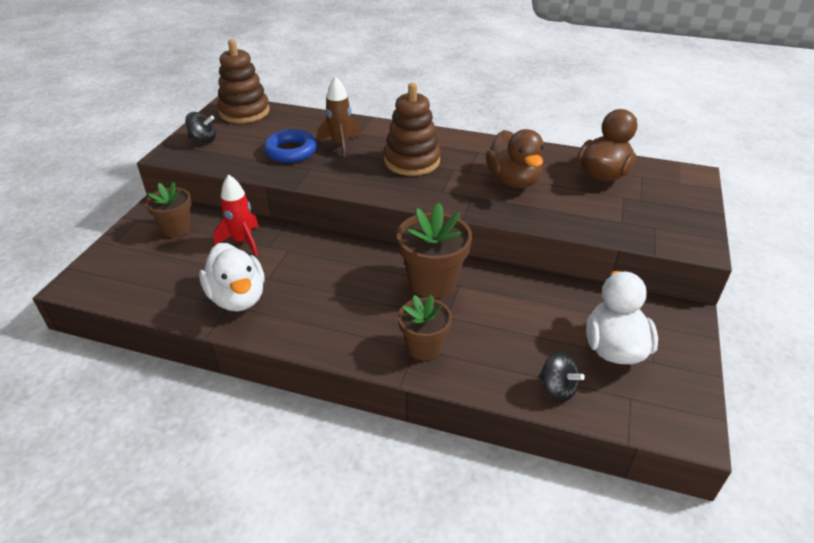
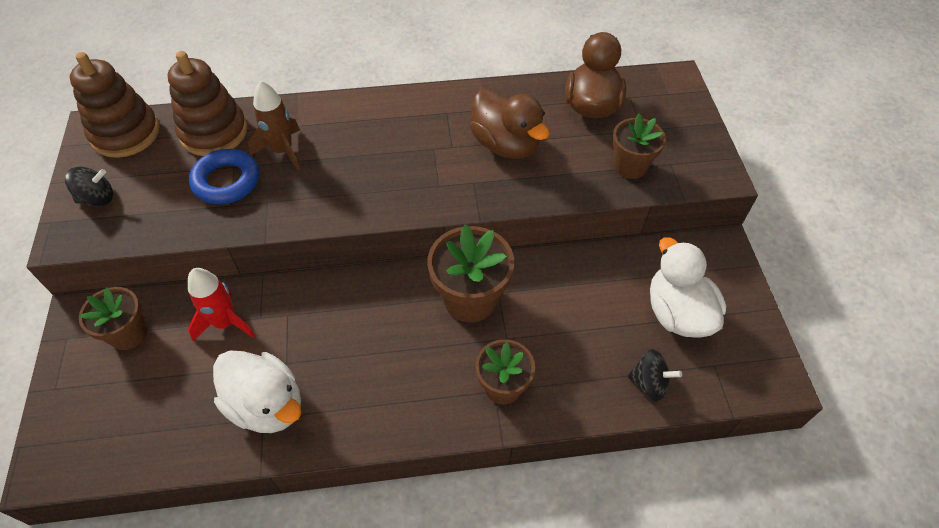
camera: 25 degrees left, 15 degrees up
brown stacking toy [384,83,441,176] -> brown stacking toy moved to [168,51,247,156]
none -> brown flower pot [612,114,666,179]

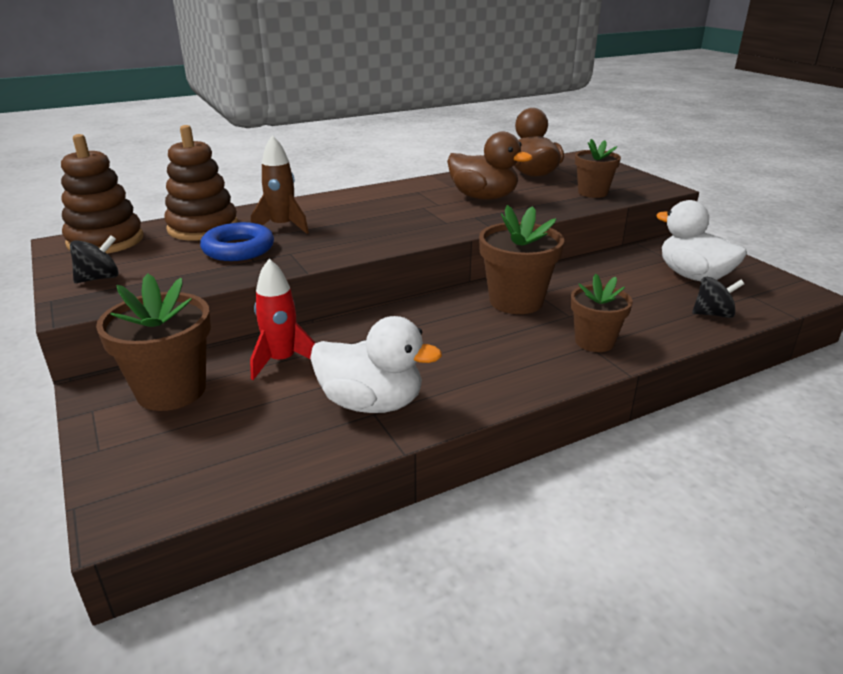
camera: 20 degrees left, 25 degrees down
brown flower pot [79,287,147,350] -> brown flower pot [96,273,211,411], size x1.54

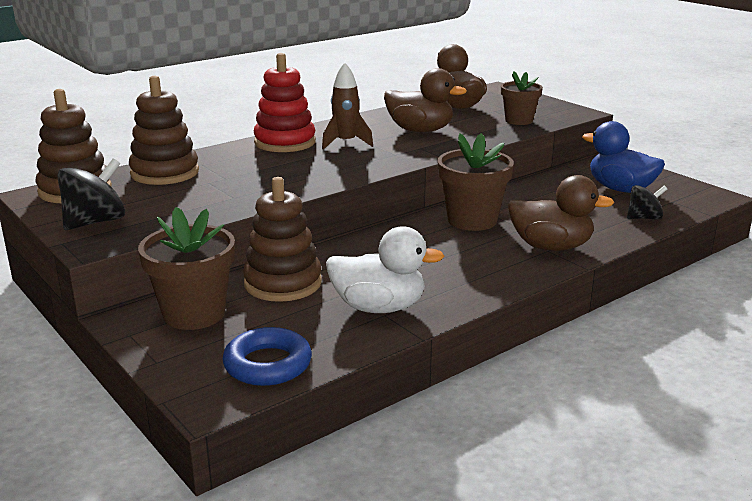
camera: 10 degrees left, 5 degrees down
black spinning top [70,235,119,283] -> black spinning top [57,158,125,230], size x1.52
blue ring [200,222,274,261] -> blue ring moved to [222,327,312,386]
red rocket [250,259,316,380] -> brown stacking toy [243,177,322,302]
brown rocket [251,135,309,234] -> brown rocket moved to [322,63,373,149]
brown flower pot [570,274,633,352] -> brown duck [508,175,614,251]
white duck [656,200,747,281] -> blue duck [582,121,665,193]
none -> red stacking toy [254,53,316,152]

